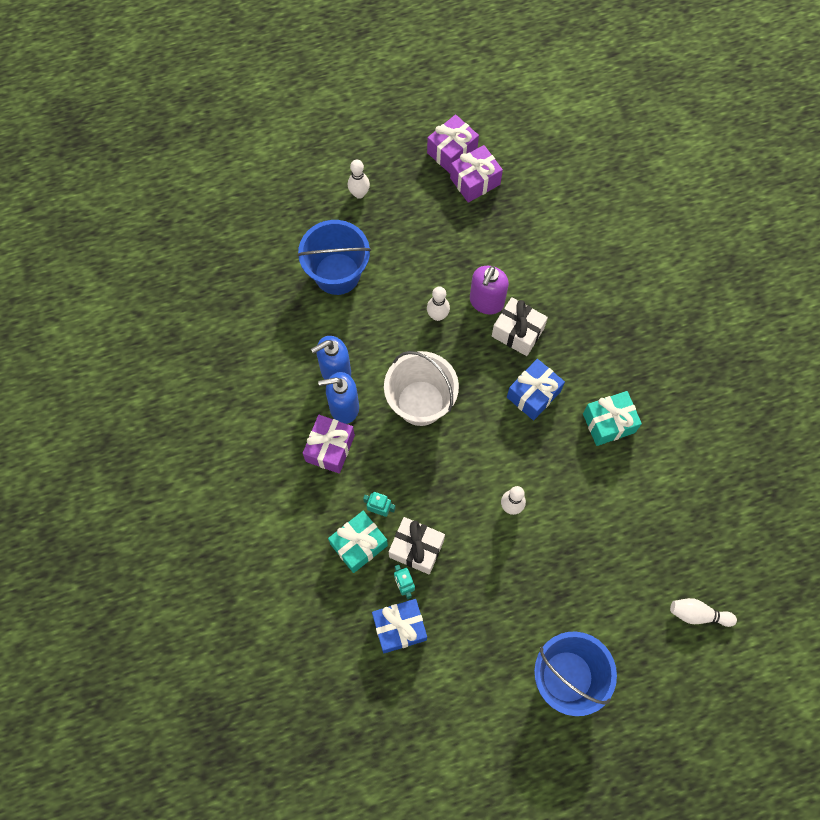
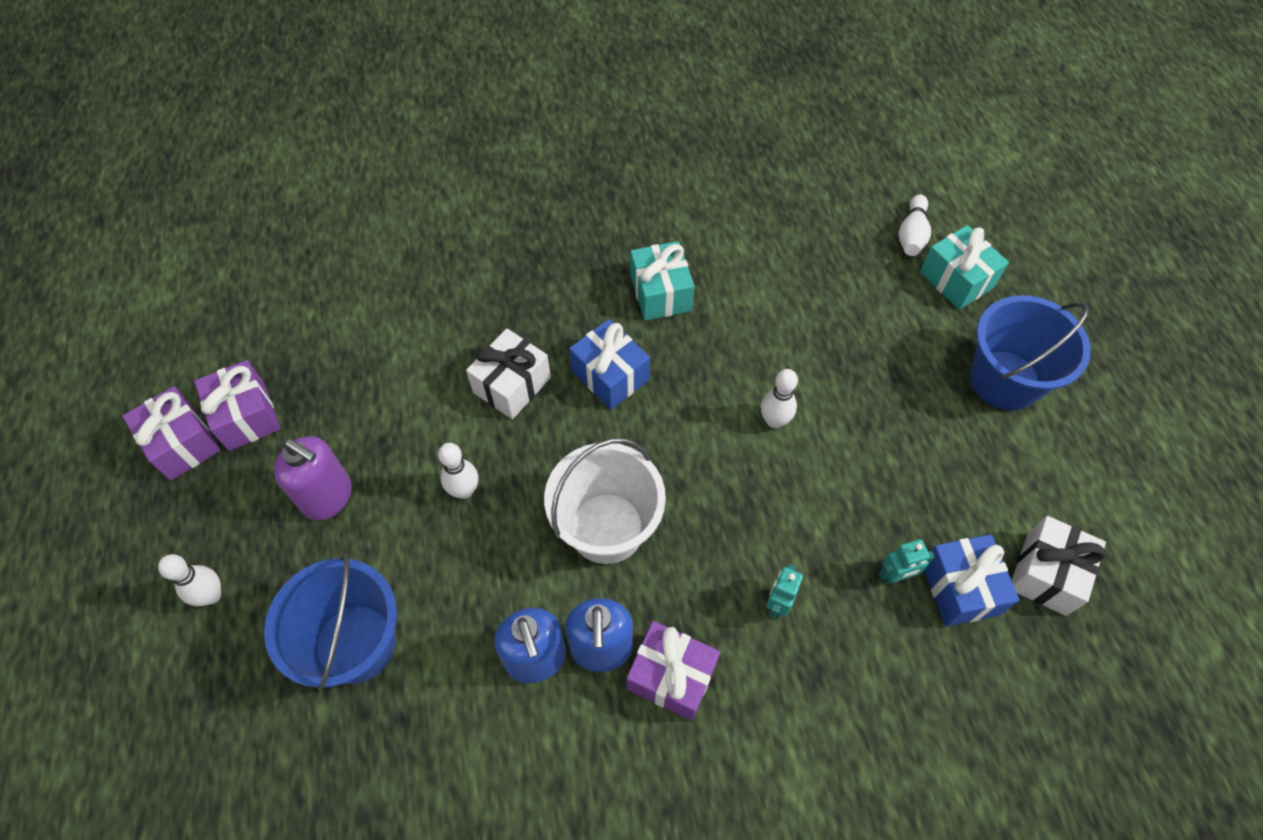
camera: 85 degrees left, 10 degrees down
turquoise gift [328,511,388,573] -> turquoise gift moved to [920,225,1009,310]
white gift [389,517,445,575] -> white gift moved to [1011,516,1106,616]
purple soap dispenser [470,266,509,314] -> purple soap dispenser moved to [274,436,352,521]

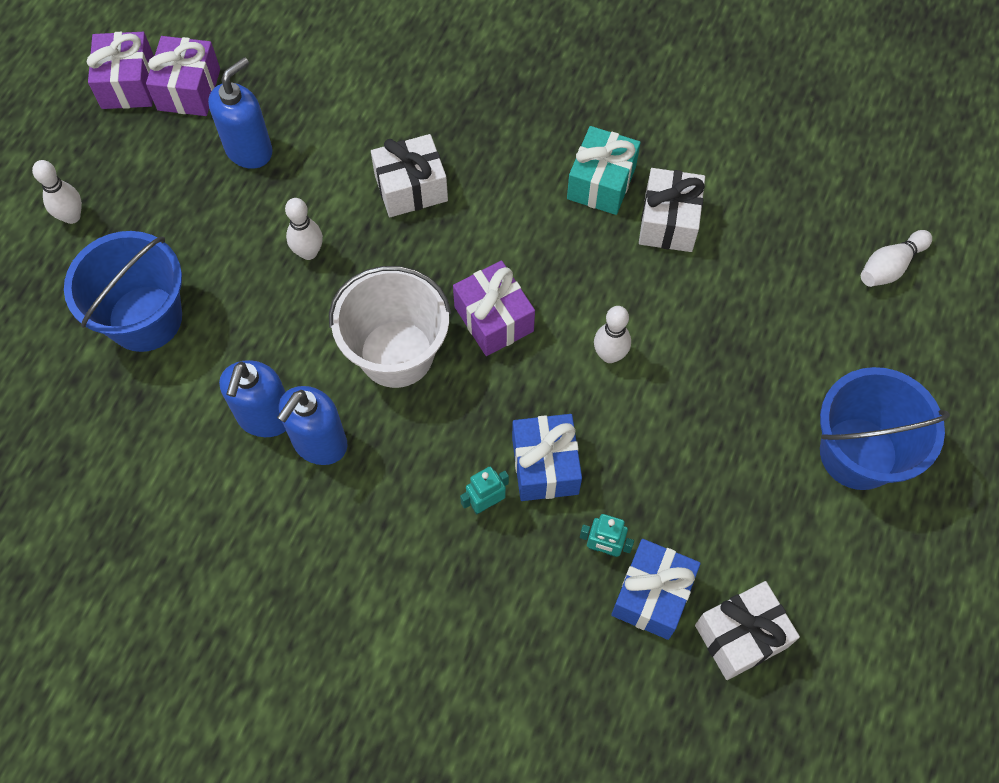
camera: 35 degrees right, 5 degrees up
purple soap dispenser [274,436,352,521] -> none
blue gift [569,319,650,410] -> blue gift moved to [512,414,582,501]
purple gift [626,621,720,720] -> purple gift moved to [453,260,535,356]
turquoise gift [920,225,1009,310] -> none
none -> blue soap dispenser [208,57,273,169]
none -> white gift [639,168,705,252]

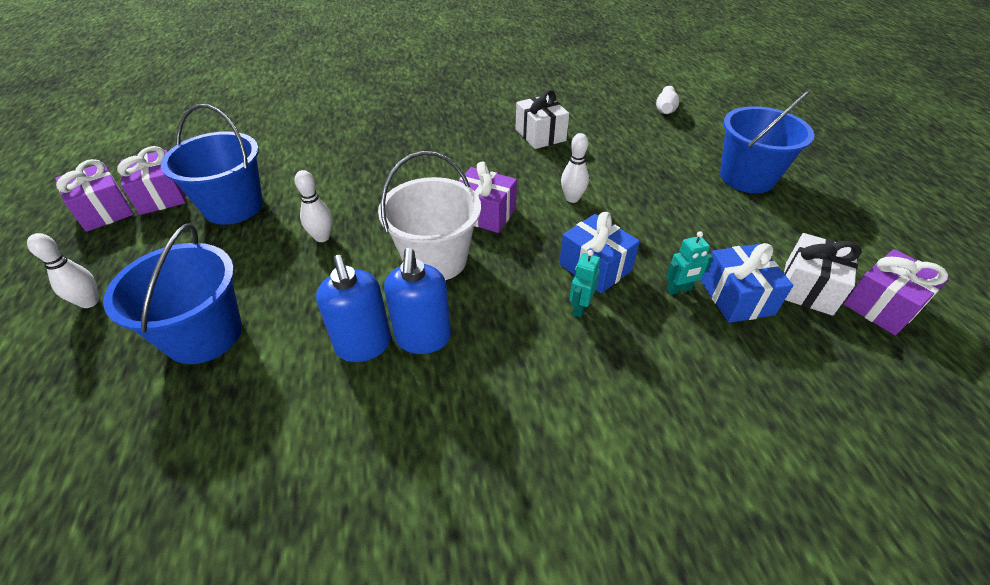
camera: 35 degrees left, 20 degrees down
blue soap dispenser [208,57,273,169] -> blue bucket [161,104,263,225]
white gift [371,134,448,217] -> none
turquoise gift [567,126,641,215] -> none
none -> purple gift [844,249,949,335]

